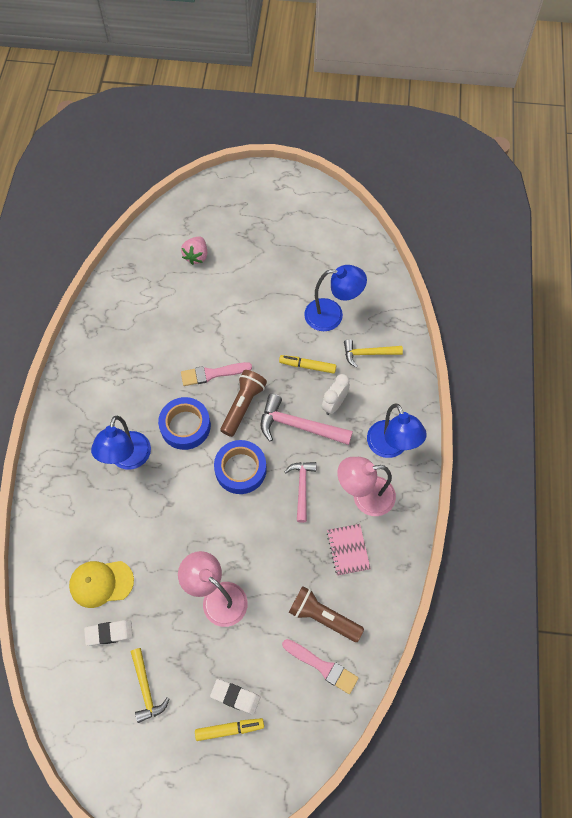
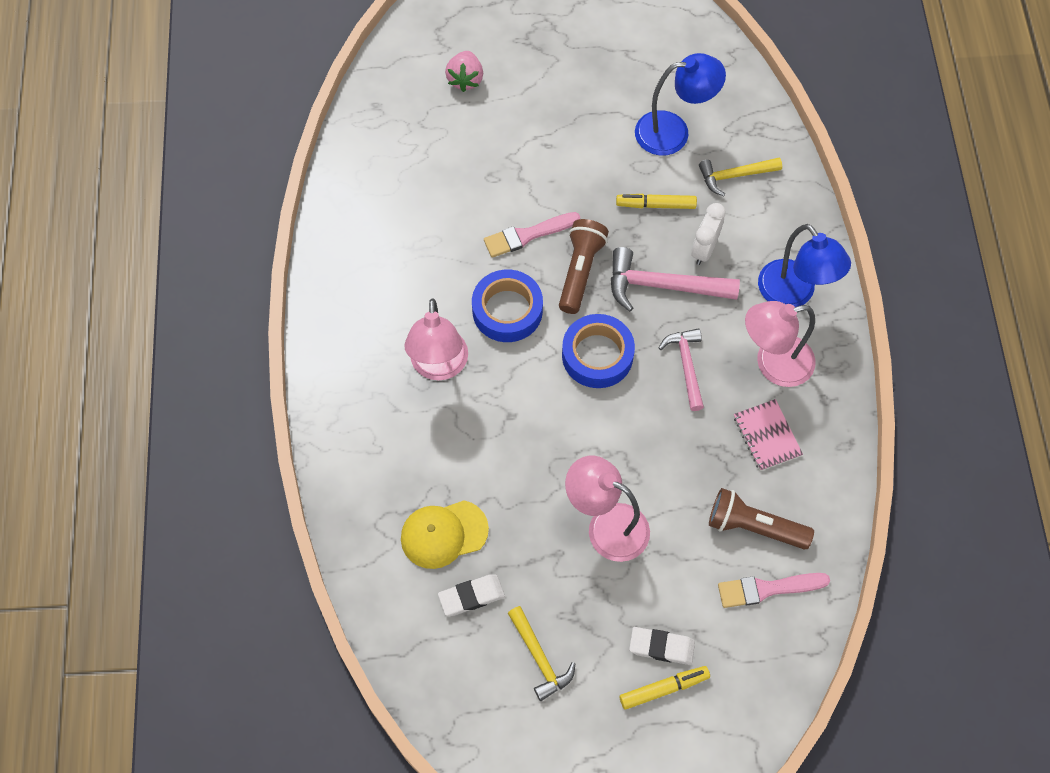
camera: 10 degrees left, 0 degrees up
blue lamp [91,416,151,470] -> pink lamp [404,298,468,380]
pink brush [282,639,359,694] -> pink brush turned 150 degrees clockwise [718,573,830,608]

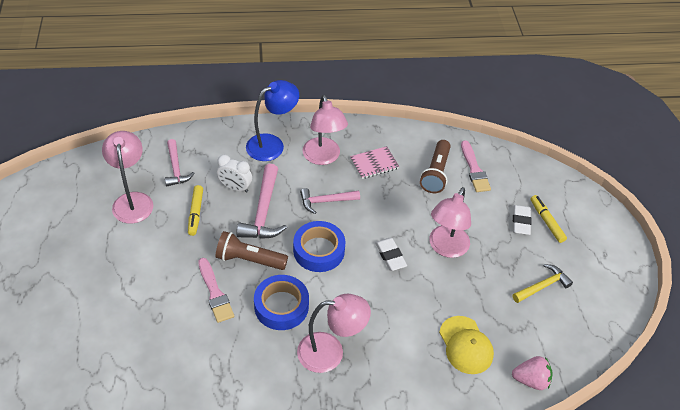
camera: 95 degrees left, 15 degrees down
white eraser [438,574,505,616] -> white eraser moved to [375,238,407,271]
pink strawberry [445,51,483,92] -> pink strawberry moved to [512,356,553,390]
blue lamp [635,53,726,156] -> pink lamp [102,131,153,224]
yellow hammer [699,158,782,196] -> pink hammer [165,139,195,187]

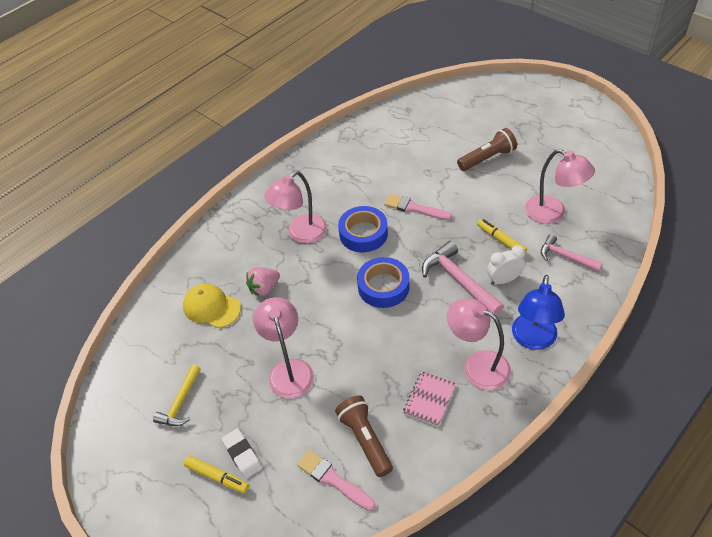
camera: 145 degrees right, 0 degrees up
brown flashlight [216,231,288,270] -> brown flashlight moved to [457,128,517,171]
pink hammer [300,188,360,214] -> none
white eraser [375,238,407,271] -> none
pink strawberry [512,356,553,390] -> pink strawberry moved to [246,267,280,297]

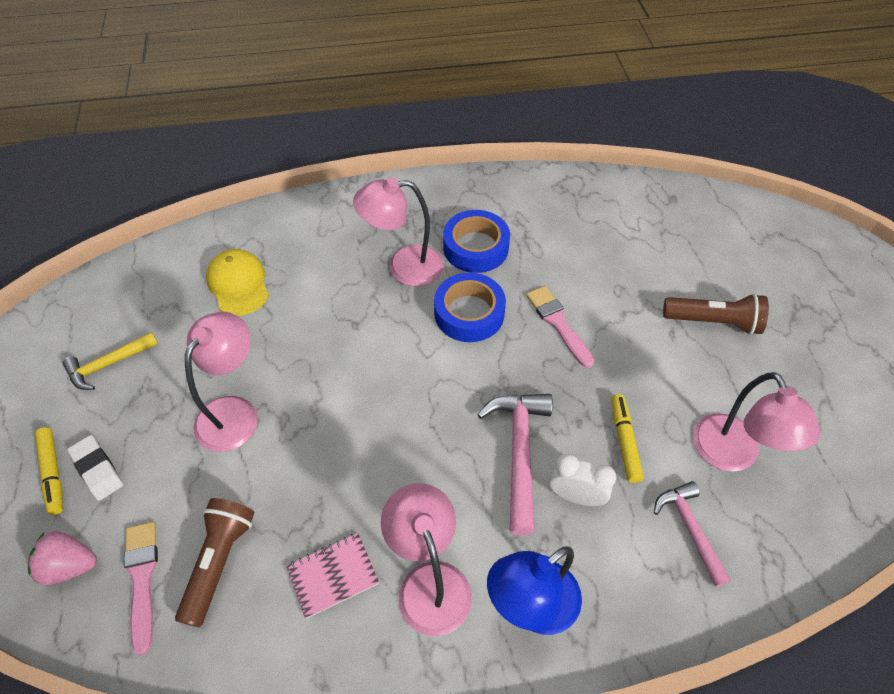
camera: 35 degrees right, 5 degrees up
white eraser [222,428,262,479] -> white eraser turned 45 degrees counterclockwise [67,435,123,501]
pink strawberry [246,267,280,297] -> pink strawberry moved to [28,531,97,586]
blue tape [357,257,410,308] -> blue tape moved to [443,210,510,273]

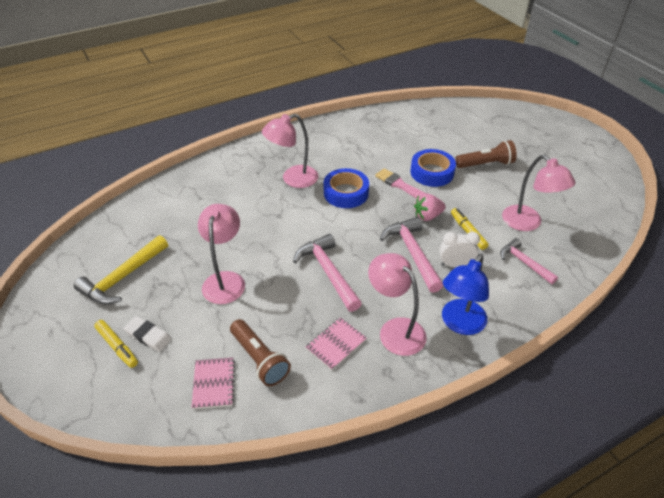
camera: 20 degrees left, 10 degrees down
pink strawberry [28,531,97,586] -> pink strawberry moved to [414,193,446,221]
yellow hammer [62,332,158,390] -> yellow hammer [74,235,168,305], size x1.54
pink brush [124,522,158,655] -> pink notebook [192,357,235,409]
brown flashlight [175,498,255,627] -> brown flashlight turned 150 degrees clockwise [230,319,291,386]
yellow cap [206,249,269,316] -> none
blue tape [443,210,510,273] -> blue tape moved to [410,149,456,187]
none -> pink hammer [293,234,362,312]

